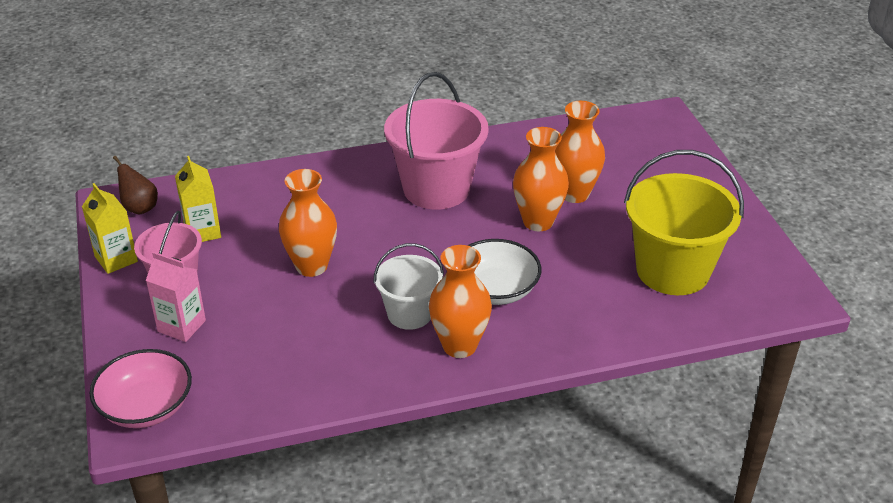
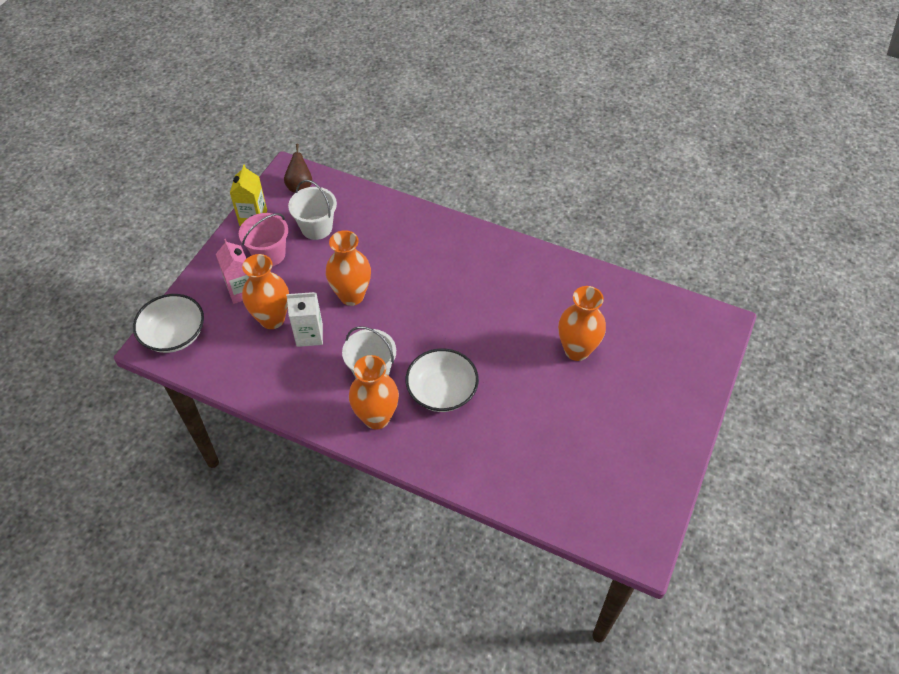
camera: 40 degrees right, 15 degrees up
pink bowl [89,349,192,428] -> white bowl [133,294,204,353]
yellow carton [175,156,221,242] -> white bucket [288,180,337,240]
pink bucket [384,72,489,210] -> none
orange vase [513,127,569,231] -> orange vase moved to [242,254,289,329]
yellow bucket [624,150,744,295] -> none
none -> white carton [286,292,323,347]

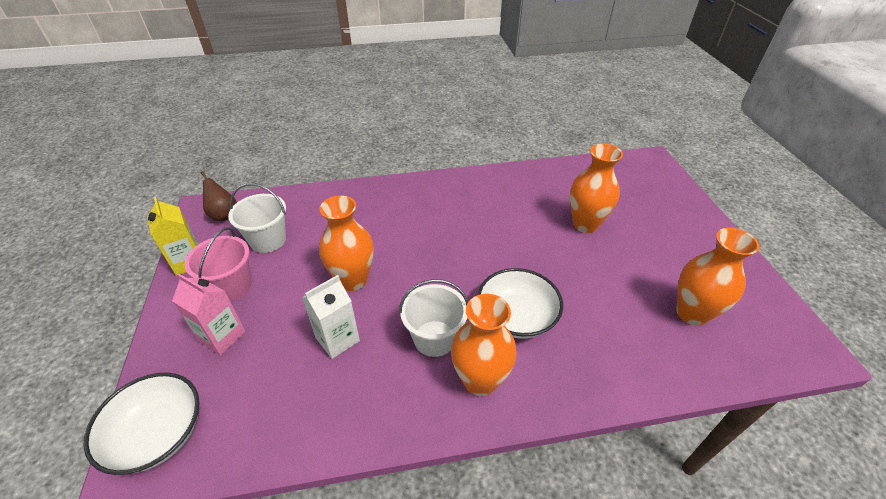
camera: 35 degrees left, 10 degrees down
orange vase [242,254,289,329] -> orange vase moved to [676,228,759,326]

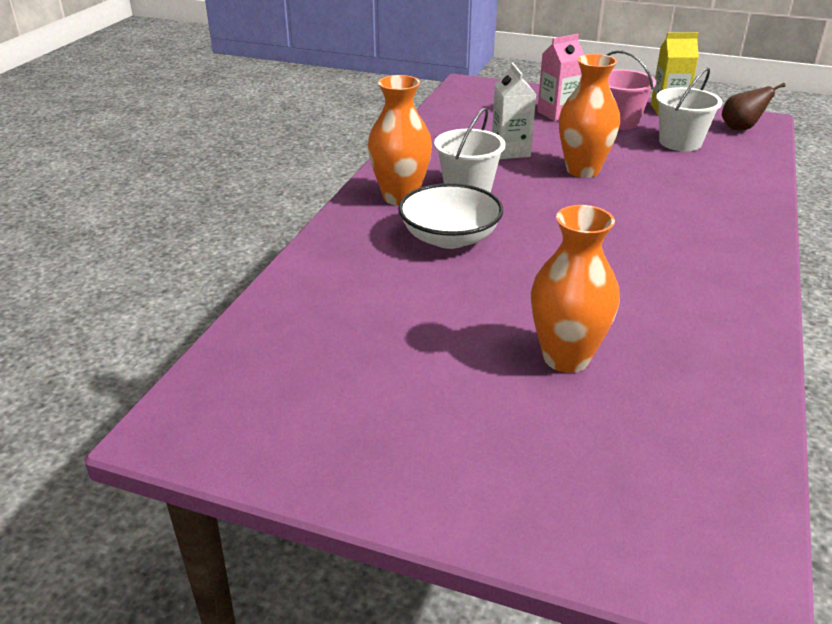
camera: 120 degrees right, 10 degrees down
white bowl [83,372,199,475] -> none
orange vase [676,228,759,326] -> none

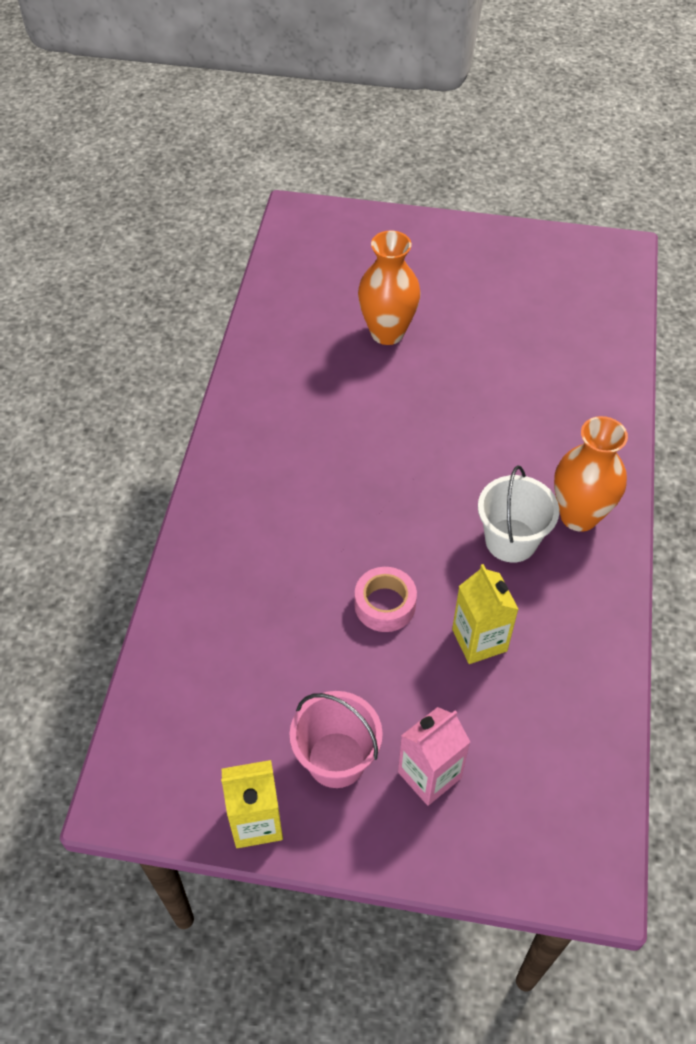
camera: 170 degrees right, 20 degrees up
white bowl [398,183,503,249] -> none
white carton [492,63,537,159] -> yellow carton [452,564,519,664]
orange vase [559,54,620,178] -> pink tape [354,567,417,632]
white bucket [656,67,722,151] -> none
brown pear [722,83,785,130] -> none

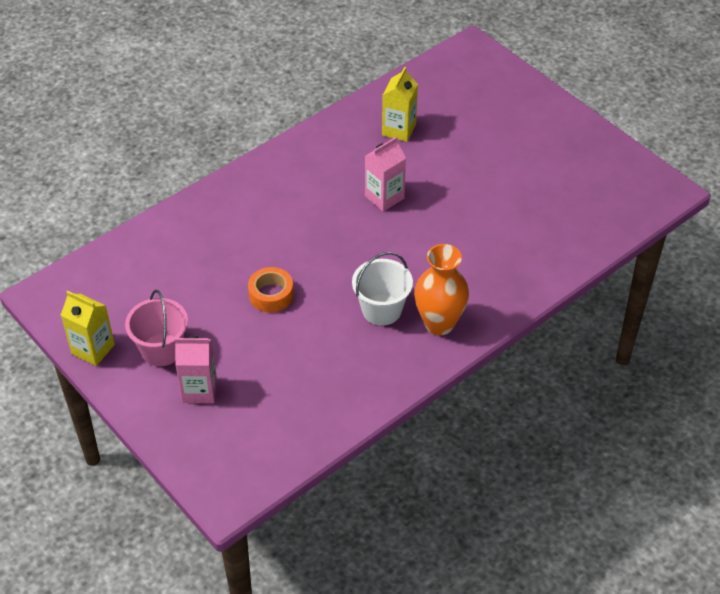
camera: 40 degrees right, 5 degrees down
pink tape [354,567,417,632] -> orange tape [248,267,294,313]
orange vase [358,230,420,345] -> none
yellow carton [452,564,519,664] -> yellow carton moved to [382,67,418,142]
none -> pink carton [365,137,406,212]

